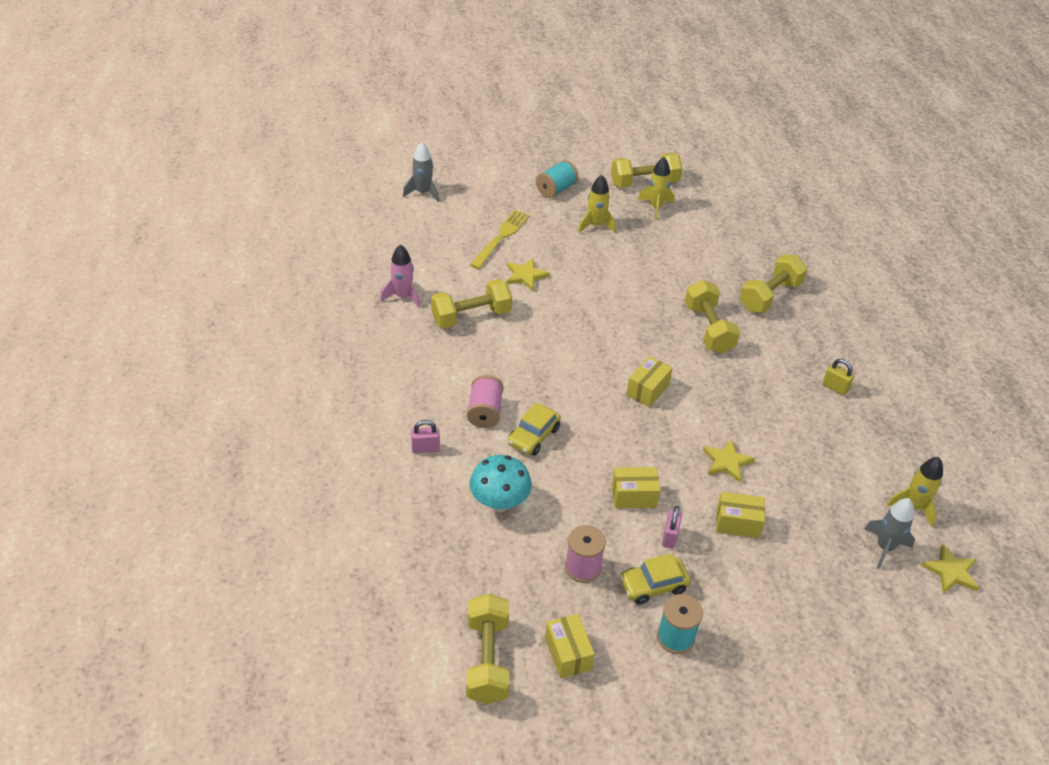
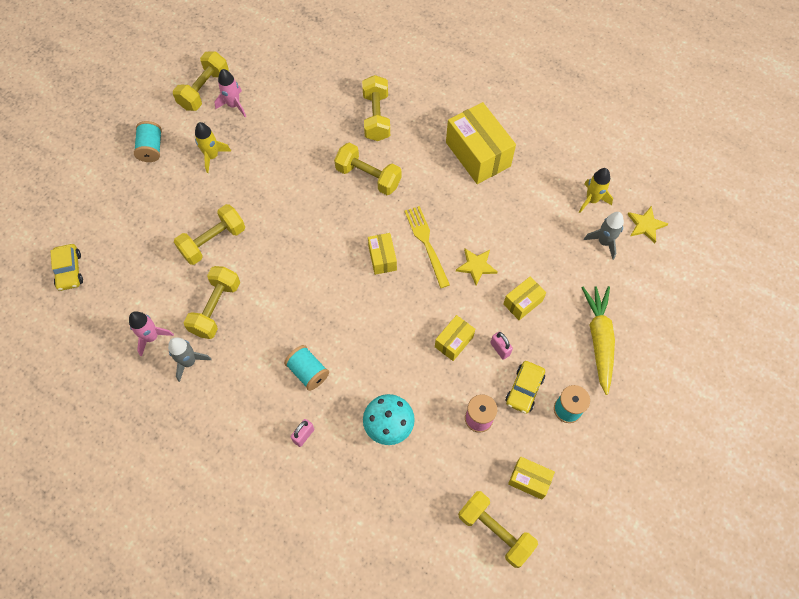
camera: 45 degrees left, 20 degrees up
grey rocket [403,142,439,202] -> grey rocket moved to [168,337,211,382]
pink spool [467,375,504,428] -> turquoise spool [284,345,329,391]
yellow fork [470,210,530,269] -> yellow fork moved to [404,206,450,288]
yellow star [506,258,550,291] -> yellow dumbbell [174,204,245,265]
yellow car [508,402,561,455] -> yellow car moved to [51,244,83,291]
yellow rocket [638,157,675,221] -> pink rocket [214,69,246,117]
yellow padlock [823,359,854,396] -> yellow box [446,102,516,184]
none -> yellow carrot [581,286,615,395]

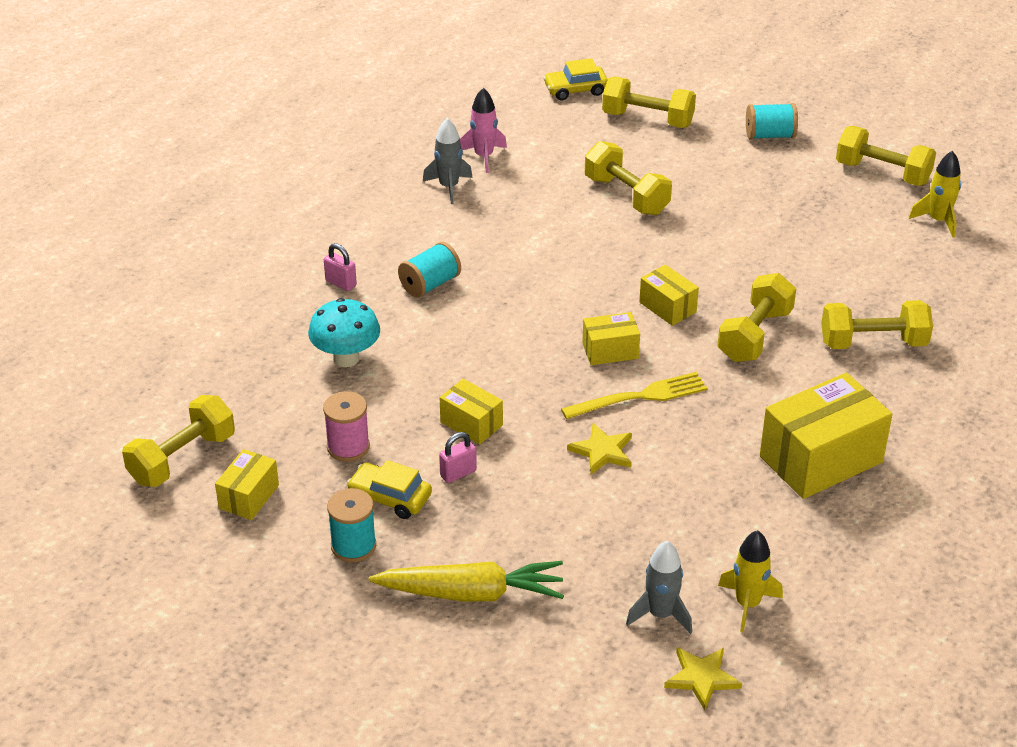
camera: 90 degrees right, 25 degrees down
yellow dumbbell [183,266,240,339] -> yellow dumbbell moved to [602,77,696,128]
yellow rocket [195,122,231,173] -> yellow rocket moved to [909,151,961,238]
pink rocket [214,69,246,117] -> none
yellow box [503,276,546,320] -> yellow box moved to [639,265,699,326]

